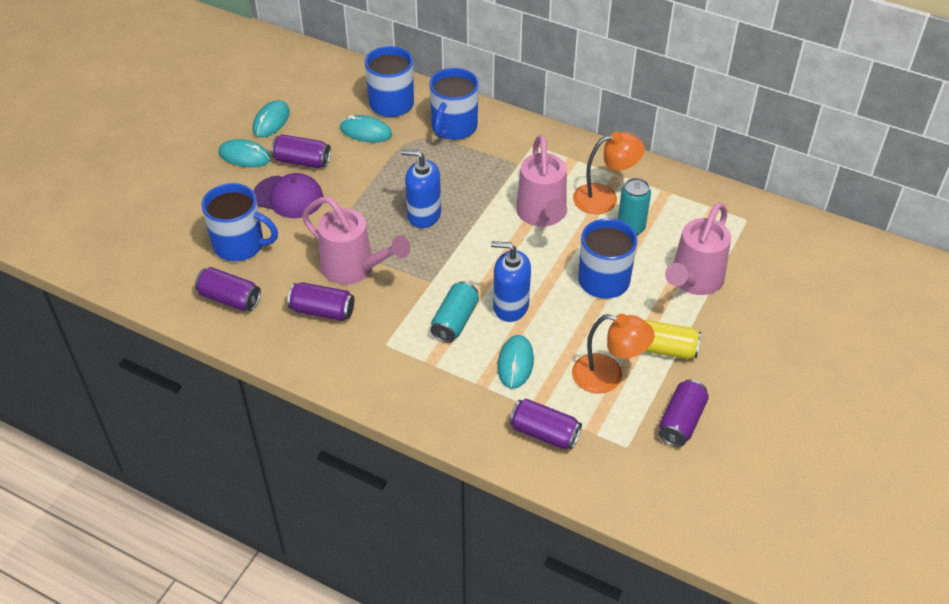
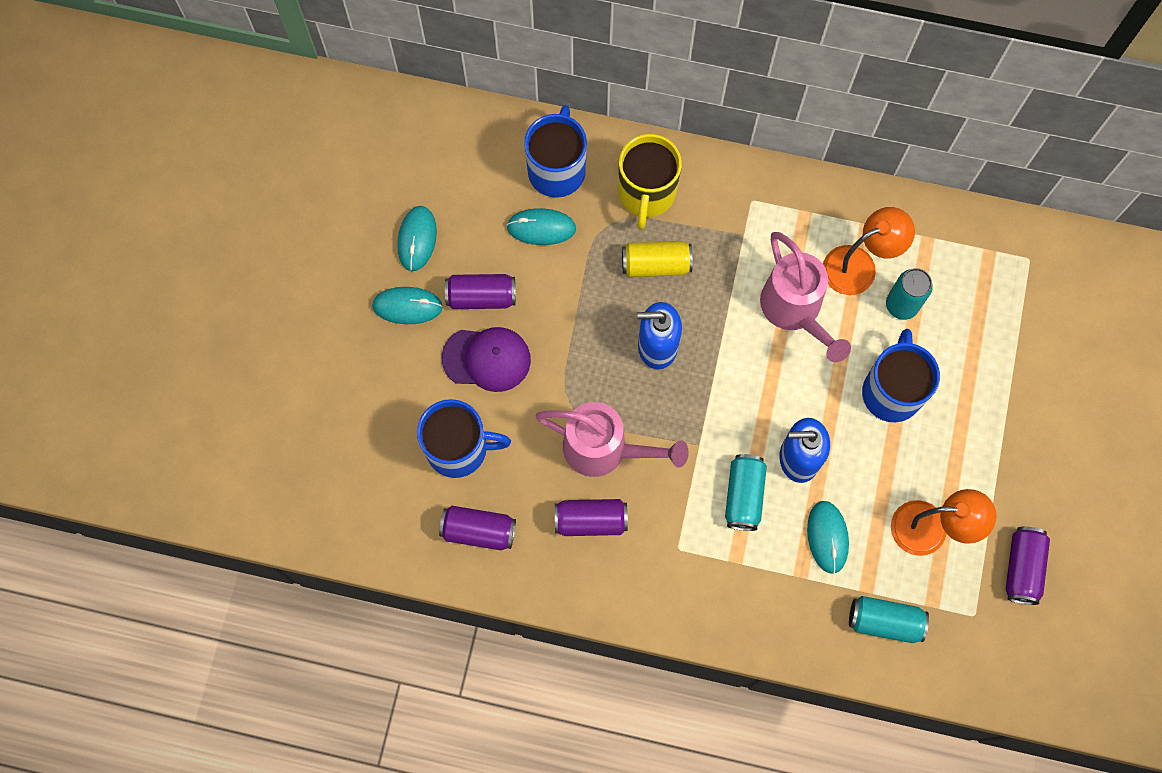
camera: 15 degrees left, 25 degrees up
blue mug [429,68,479,140] -> yellow mug [618,134,682,230]
purple can [509,398,582,450] -> turquoise can [849,596,929,643]
yellow can [644,320,701,359] -> yellow can moved to [622,241,693,277]
pink watering can [665,202,731,295] -> none

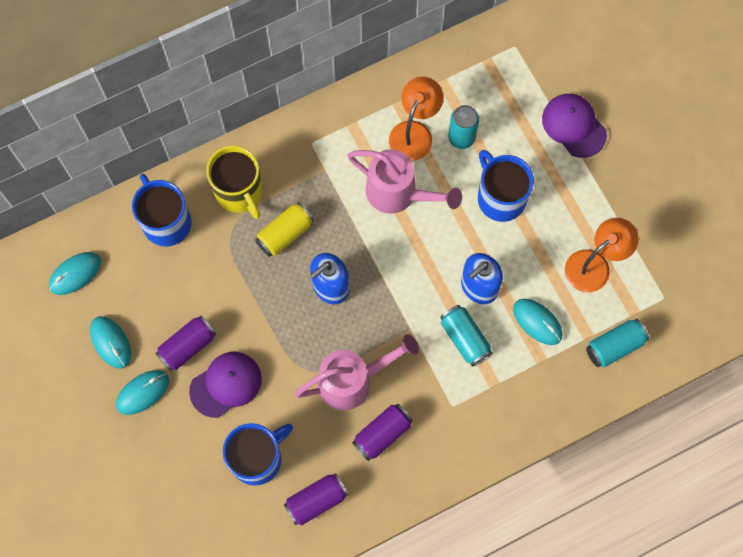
camera: 40 degrees left, 0 degrees up
turquoise mouse [506,208,576,245] -> turquoise mouse moved to [49,252,101,295]
purple can [1006,527,1050,605] -> none
none -> purple cap [542,94,607,158]

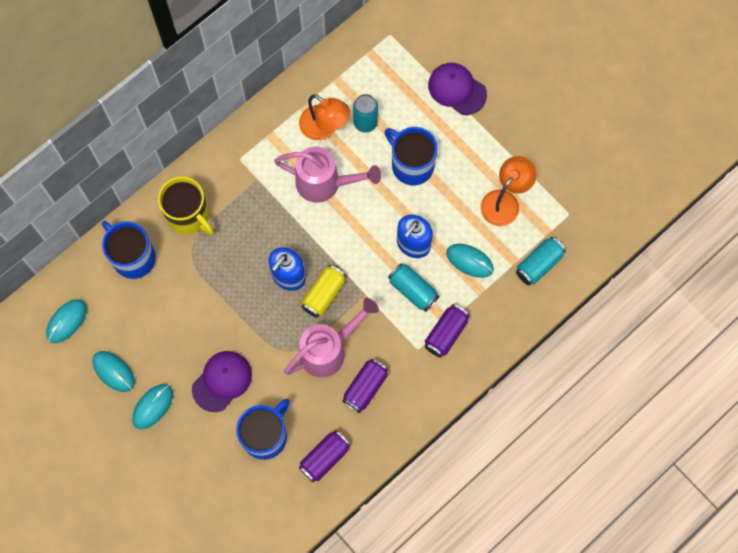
camera: 15 degrees left, 0 degrees up
purple can [155,316,216,371] -> purple can moved to [425,304,470,358]
yellow can [255,203,314,257] -> yellow can moved to [301,265,346,318]
orange lamp [389,77,443,161] -> orange lamp turned 120 degrees clockwise [299,94,350,140]

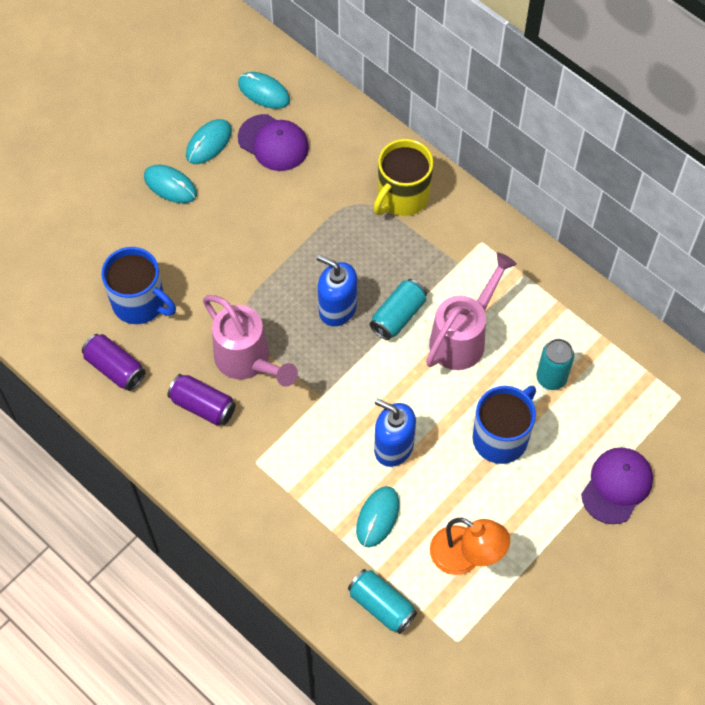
camera: 85 degrees right, 10 degrees down
blue mug [102,221,156,279] -> none
purple cap [192,351,252,412] -> purple cap moved to [238,114,309,171]
pink watering can [274,146,381,203] -> pink watering can turned 150 degrees counterclockwise [426,252,517,370]
orange lamp [299,94,350,140] -> none
yellow can [301,265,346,318] -> none
turquoise can [388,263,439,312] -> turquoise can moved to [370,279,427,340]
purple can [425,304,470,358] -> none

